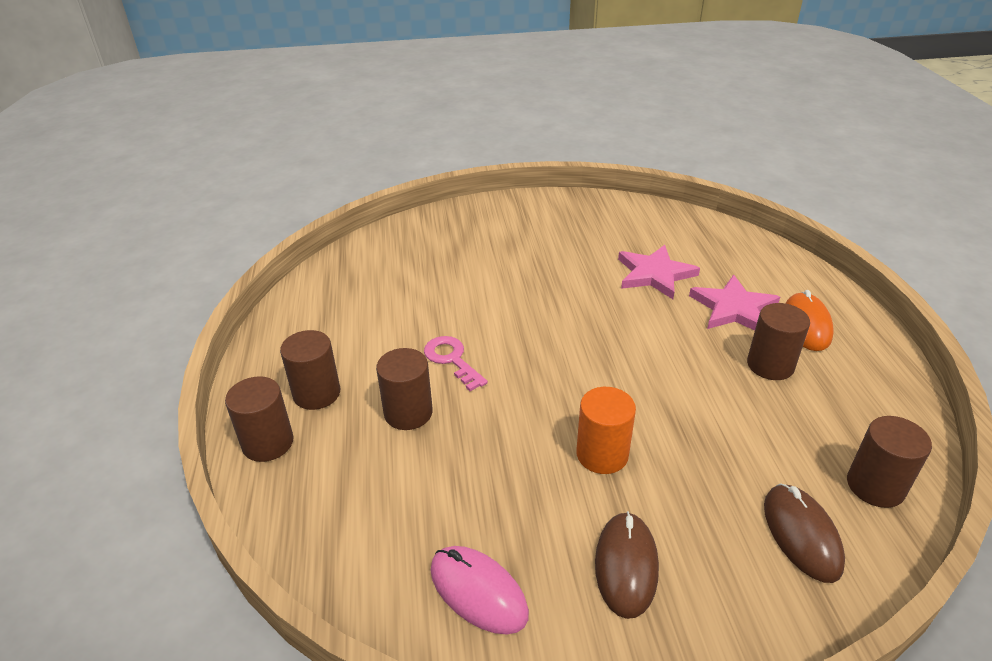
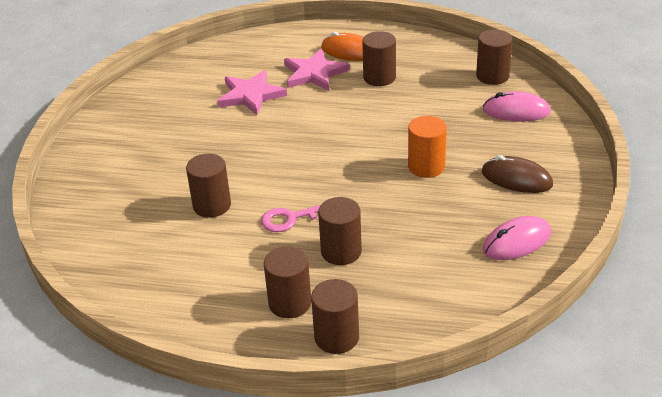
camera: 70 degrees left, 0 degrees up
brown mouse [764,483,845,583] -> pink mouse [483,91,551,121]
none -> brown cylinder [186,153,231,218]

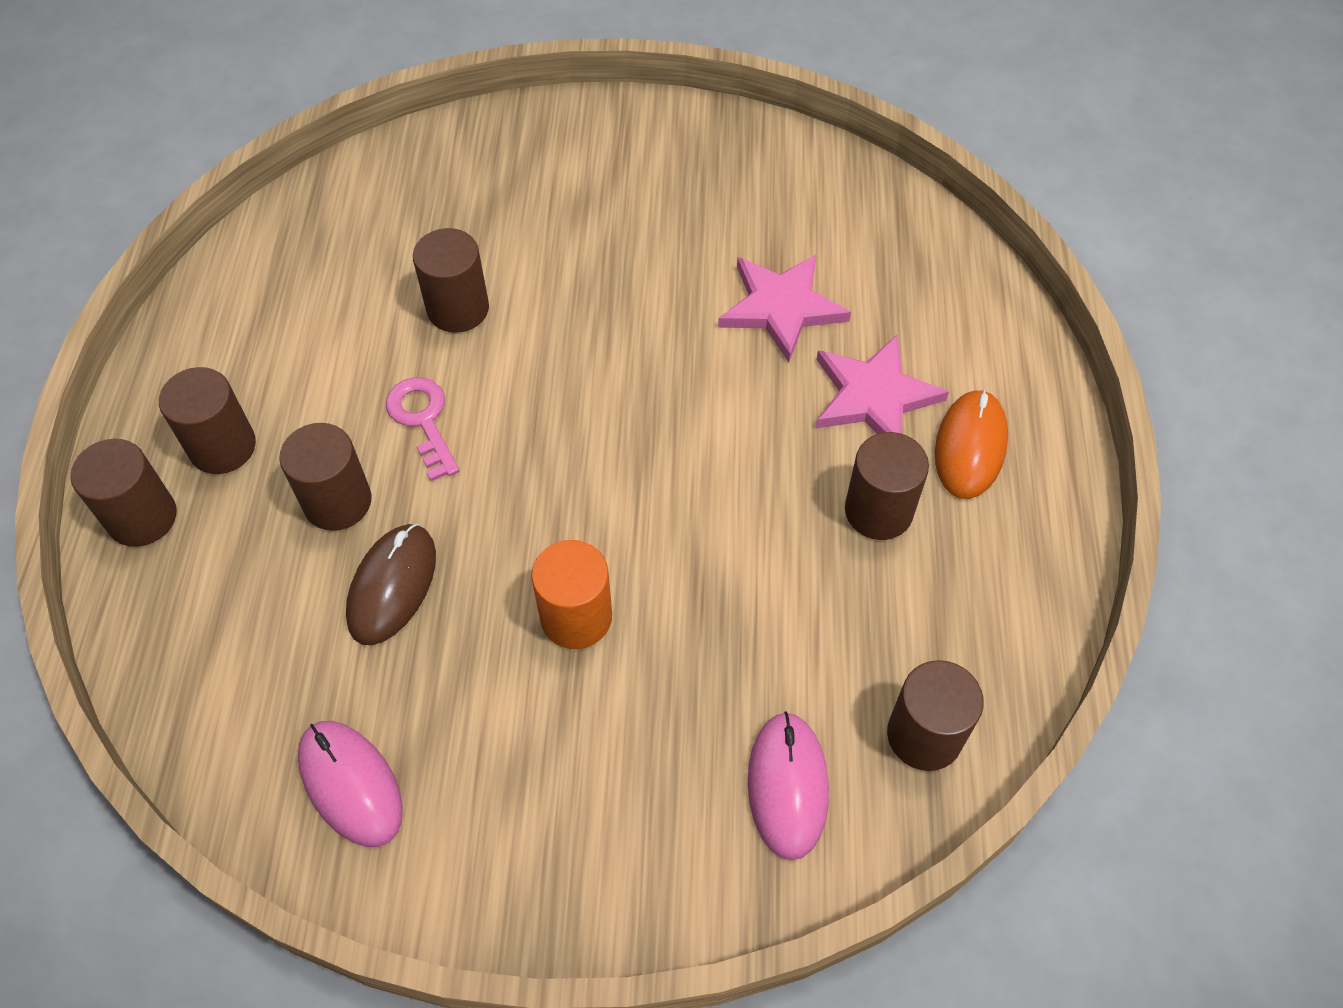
camera: 80 degrees right, 20 degrees up
brown mouse [482,155,553,193] -> brown mouse moved to [346,524,436,645]

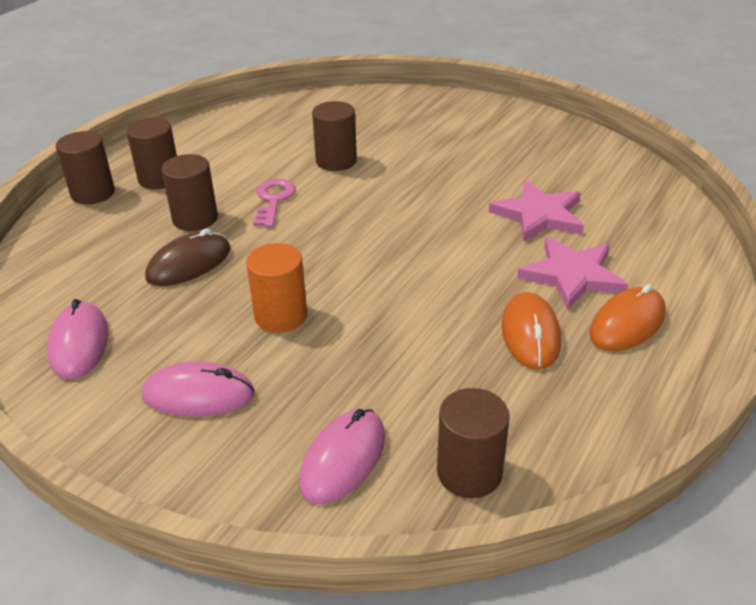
camera: 30 degrees right, 20 degrees down
brown cylinder [845,432,929,540] -> orange mouse [502,292,561,370]
none -> pink mouse [142,362,255,417]

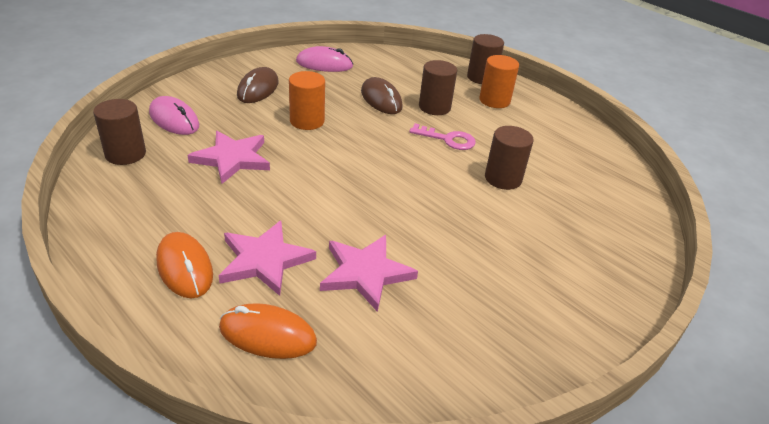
camera: 100 degrees right, 0 degrees up
brown cylinder [126,118,177,189] -> orange cylinder [479,55,519,108]
pink mouse [142,362,255,417] -> brown mouse [237,67,279,103]
orange mouse [502,292,561,370] -> orange mouse moved to [219,303,317,359]
none -> pink star [188,131,270,184]

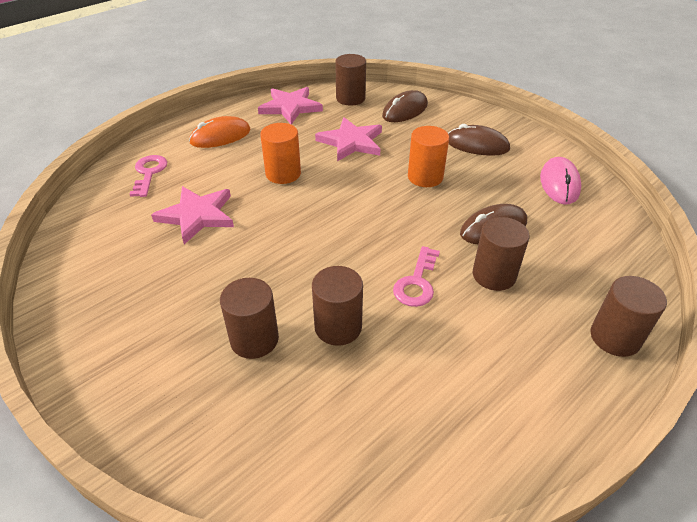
camera: 95 degrees right, 5 degrees up
pink mouse [149,96,199,135] -> brown mouse [382,90,428,122]
pink star [219,221,316,296] -> pink star moved to [258,87,323,124]
orange mouse [219,303,317,359] -> pink key [129,155,167,197]
orange cylinder [479,55,519,108] -> orange cylinder moved to [260,123,301,184]
none -> brown cylinder [220,278,279,359]

